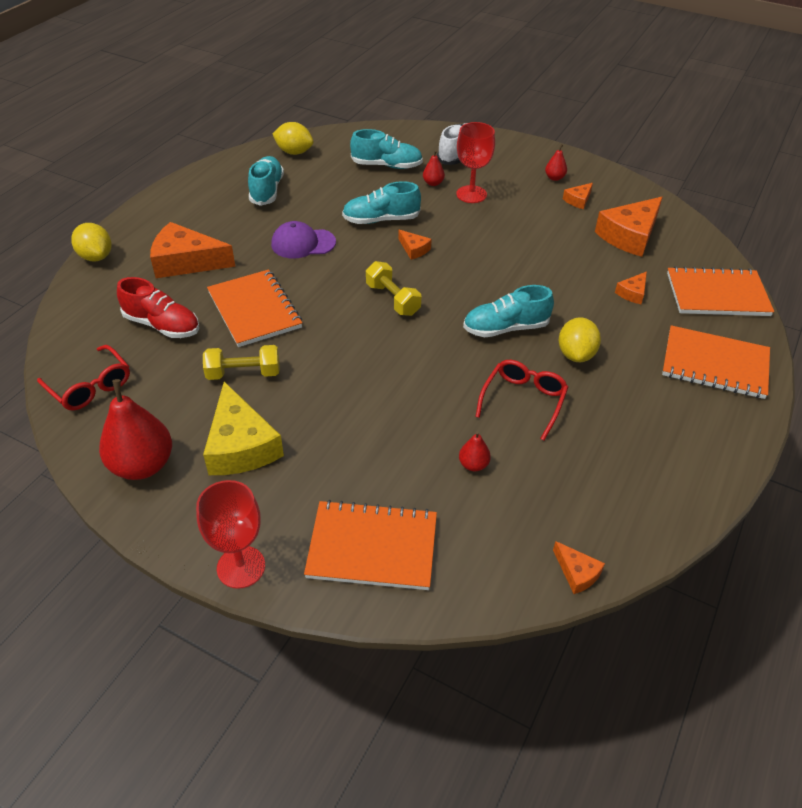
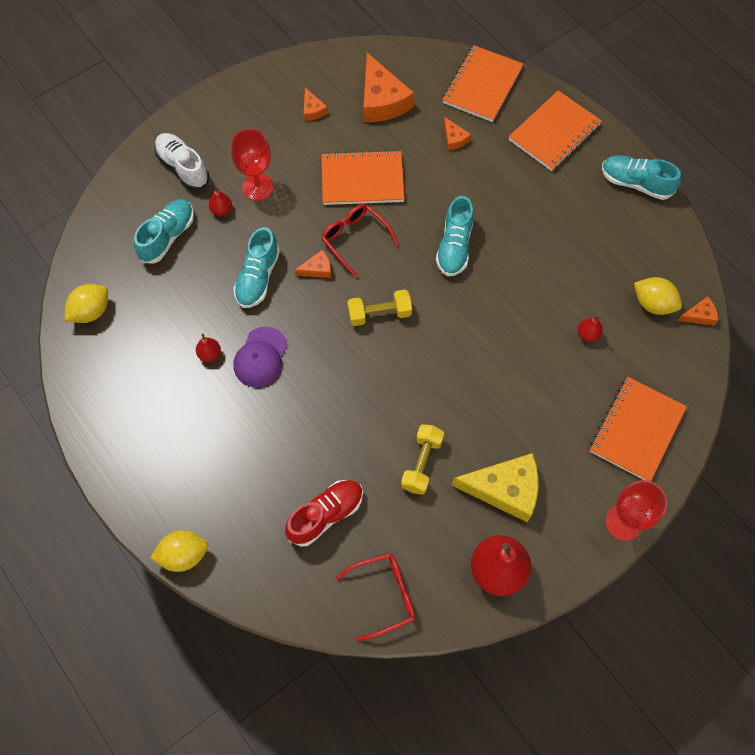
camera: 65 degrees left, 20 degrees up
orange cheese [150,222,235,278] -> none
orange notebook [207,269,302,347] -> orange notebook moved to [321,150,405,205]
turquoise shoe [248,156,284,206] -> turquoise shoe moved to [602,155,681,200]
red glasses [475,360,568,441] -> red glasses moved to [321,204,399,278]
red pear [545,144,567,181] -> red pear moved to [196,334,221,362]
yellow lemon [559,317,601,362] -> yellow lemon moved to [634,277,682,315]

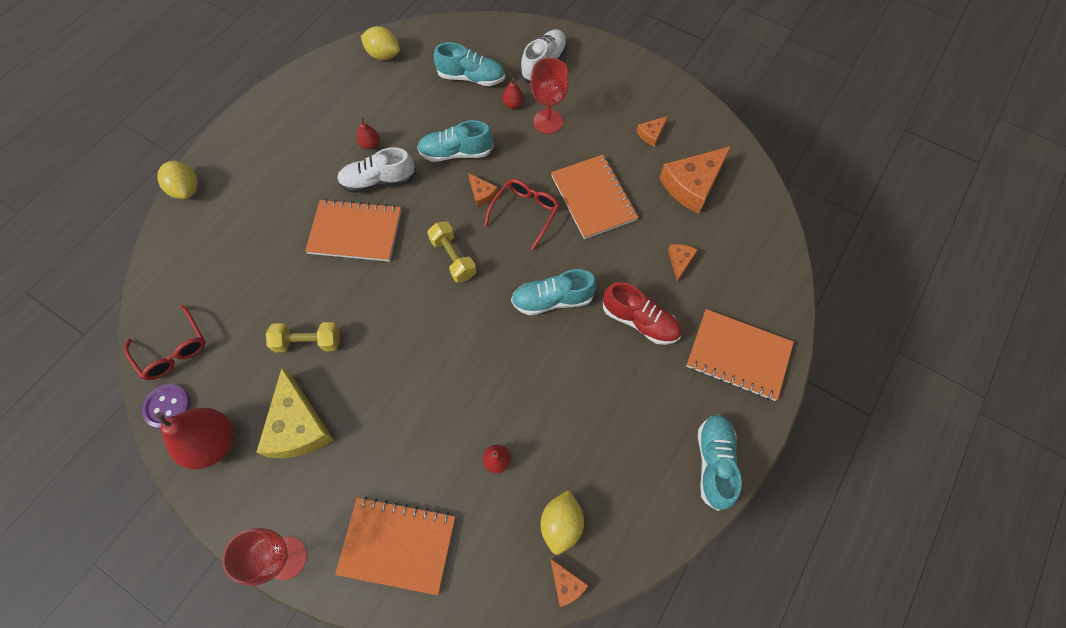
camera: 70 degrees right, 0 degrees up
purple cap [234,327,288,388] -> white shoe [337,147,416,193]
red shoe [285,480,363,547] -> red shoe moved to [603,282,681,345]
orange notebook [442,45,523,122] -> orange notebook moved to [305,199,401,262]
orange cheese [444,117,471,151] -> orange cheese turned 150 degrees clockwise [668,244,698,282]
none -> purple button [142,384,191,429]

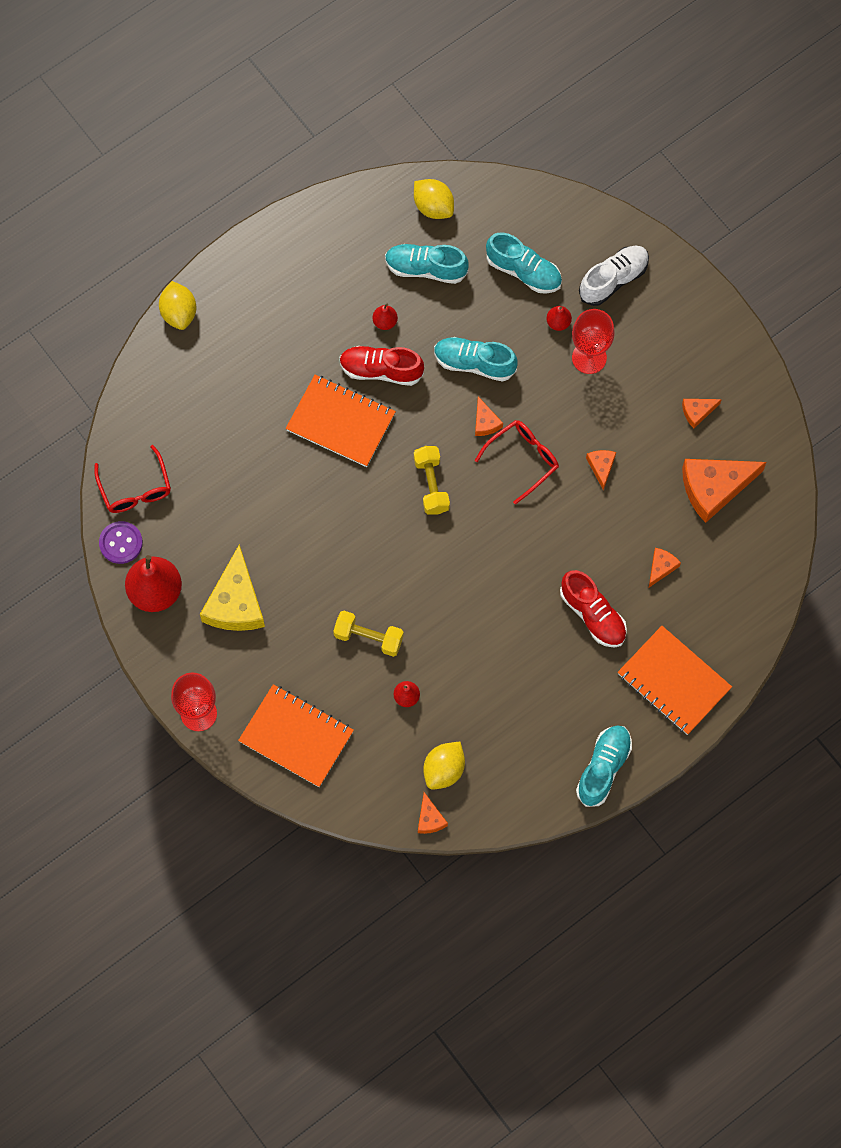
camera: 20 degrees right, 5 degrees up
yellow dumbbell [266,322,340,352] -> yellow dumbbell moved to [333,611,404,657]
white shoe [337,147,416,193] -> red shoe [339,346,424,386]
turquoise shoe [511,269,597,315] -> turquoise shoe moved to [385,244,469,284]
orange notebook [551,154,639,239] -> orange cheese [586,450,616,490]

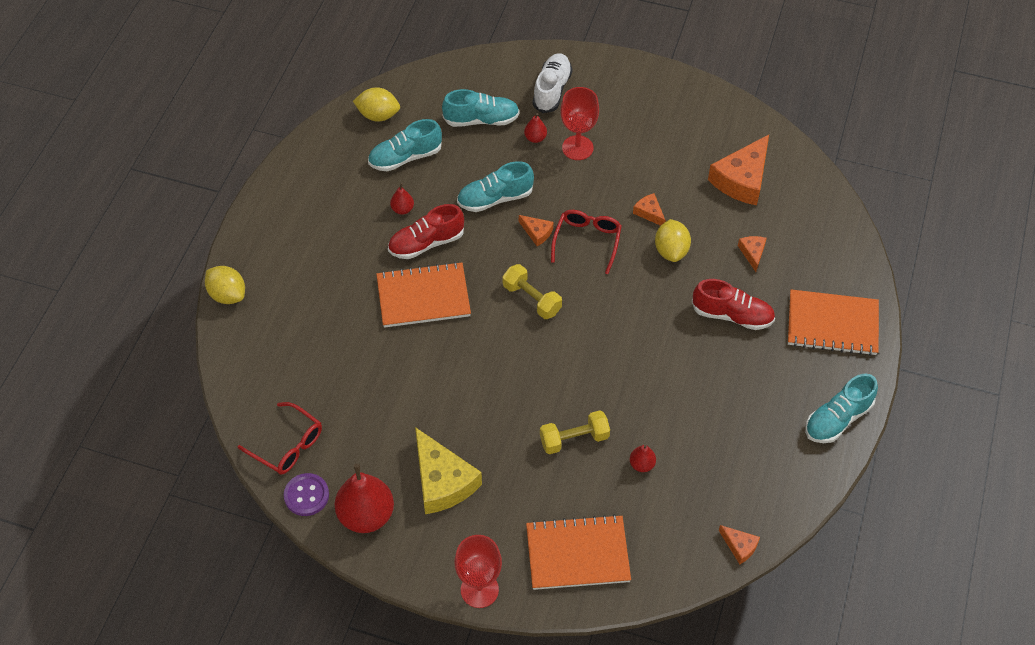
camera: 35 degrees left, 15 degrees down
yellow lemon [423,742,465,790] -> yellow lemon moved to [655,219,691,262]
turquoise shoe [576,725,632,807] -> turquoise shoe turned 120 degrees counterclockwise [805,374,878,443]
orange cheese [682,399,722,428] -> none

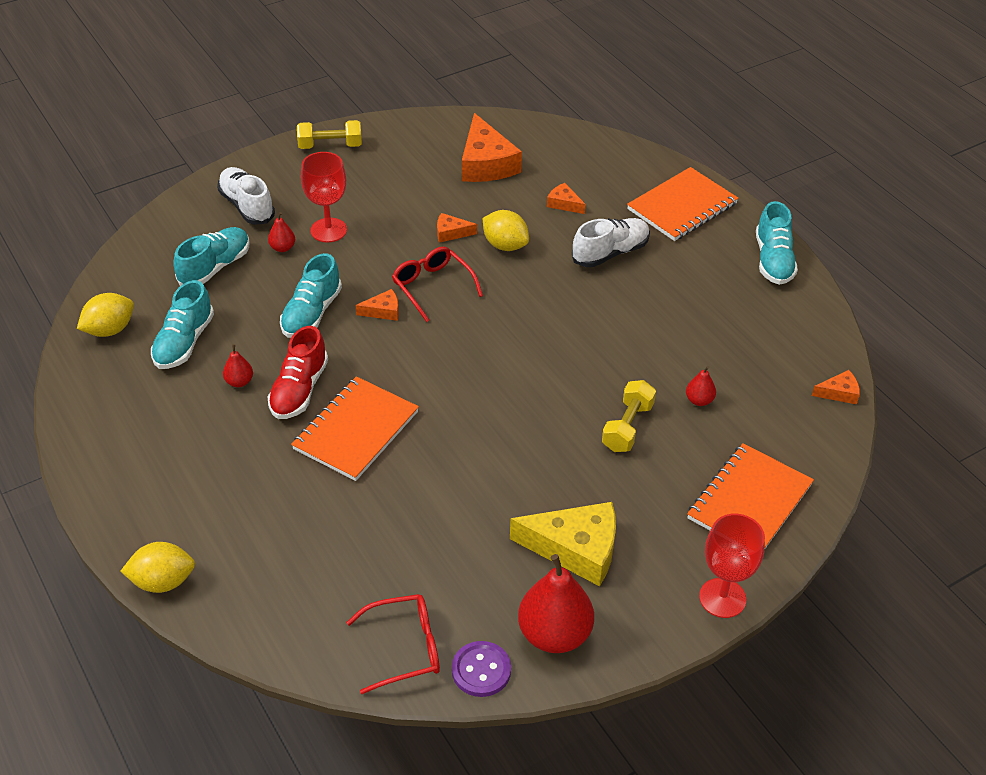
camera: 50 degrees left, 10 degrees down
yellow dumbbell [503,264,562,319] -> yellow dumbbell moved to [297,120,362,149]
red shoe [692,279,775,330] -> white shoe [572,218,650,267]

